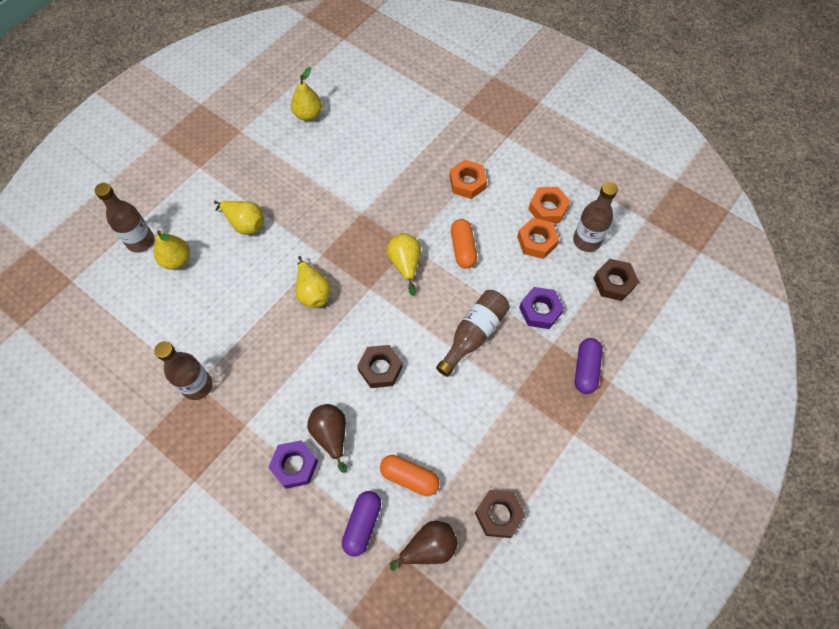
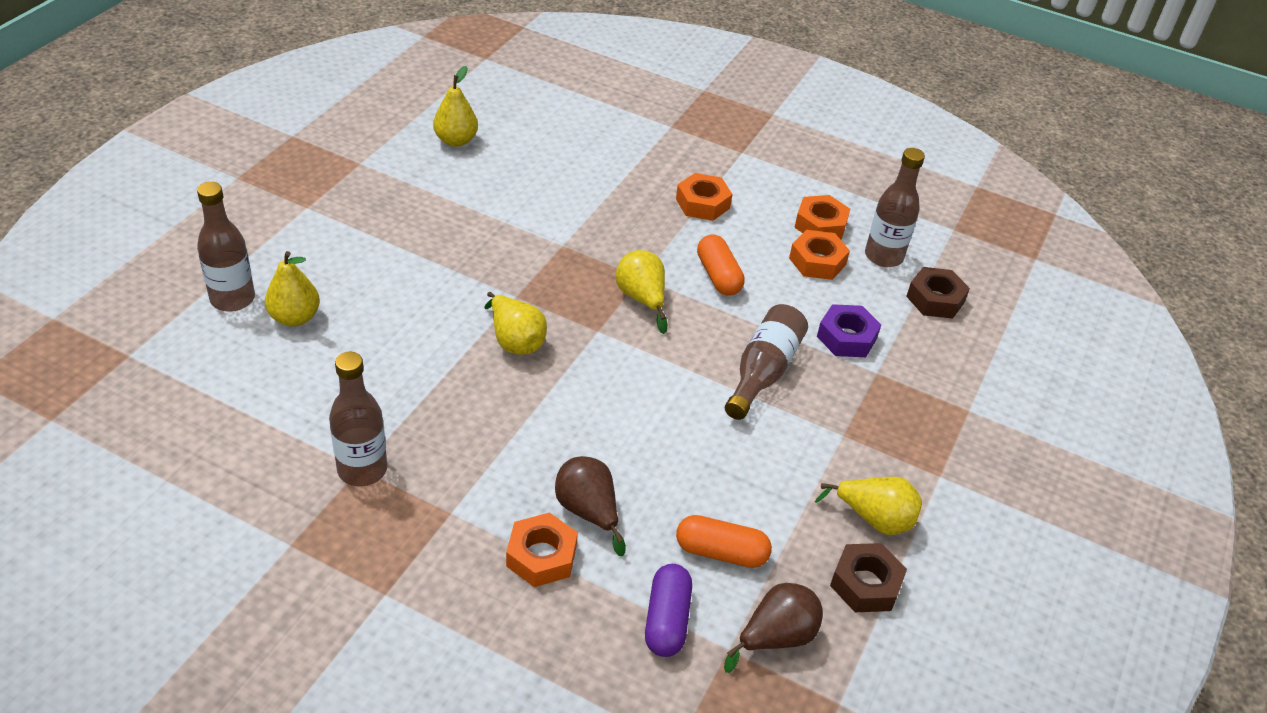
camera: 15 degrees left, 20 degrees down
yellow pear [214,201,264,235] -> yellow pear moved to [815,477,922,535]
purple nut [268,440,318,489] -> orange nut [506,512,578,587]
brown nut [357,345,403,388] -> none
purple capsule [575,338,603,394] -> none

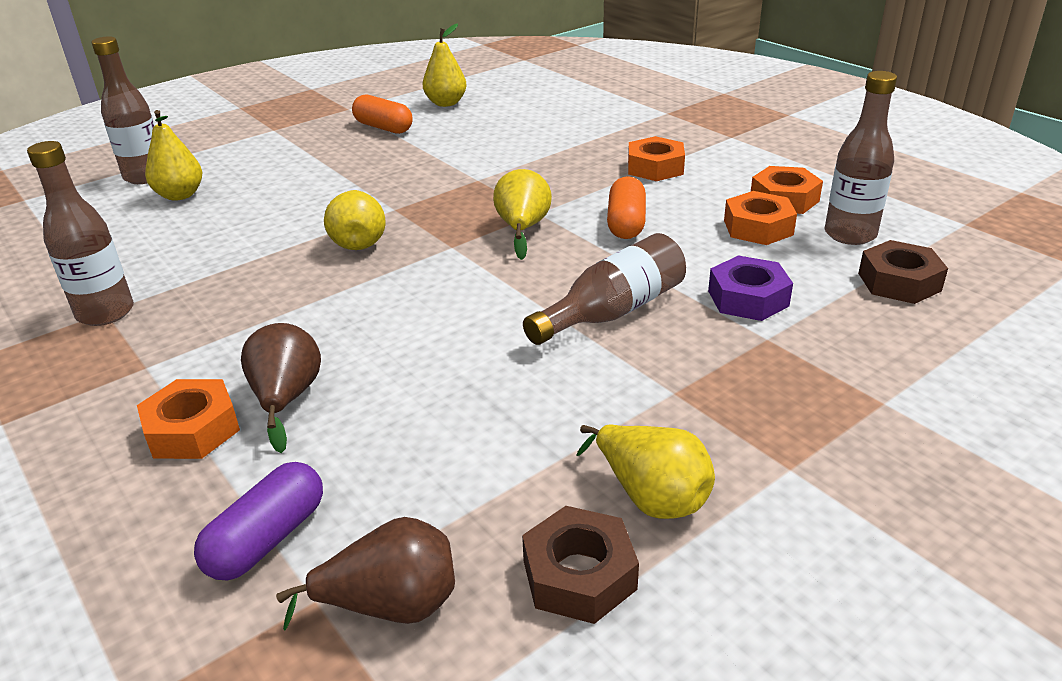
camera: 30 degrees right, 10 degrees down
orange capsule [676,515,772,568] -> orange capsule moved to [352,95,412,134]

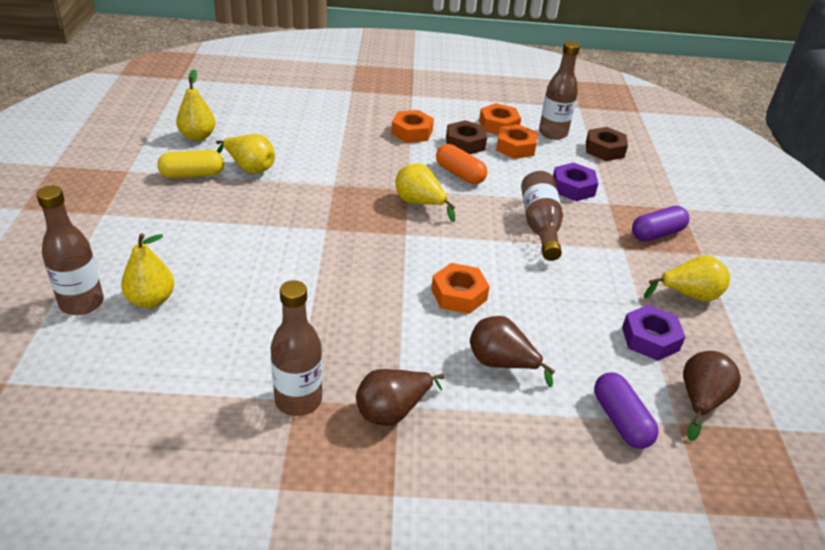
camera: 55 degrees left, 5 degrees up
orange nut [137,379,240,459] -> orange nut moved to [431,263,490,314]
yellow pear [324,190,385,250] -> yellow pear moved to [216,134,275,174]
orange capsule [352,95,412,134] -> yellow capsule [157,150,224,178]
brown nut [522,506,639,624] -> brown nut moved to [446,120,487,154]
none -> brown pear [356,369,445,426]
none -> purple nut [622,305,685,361]
none -> purple capsule [632,206,689,242]

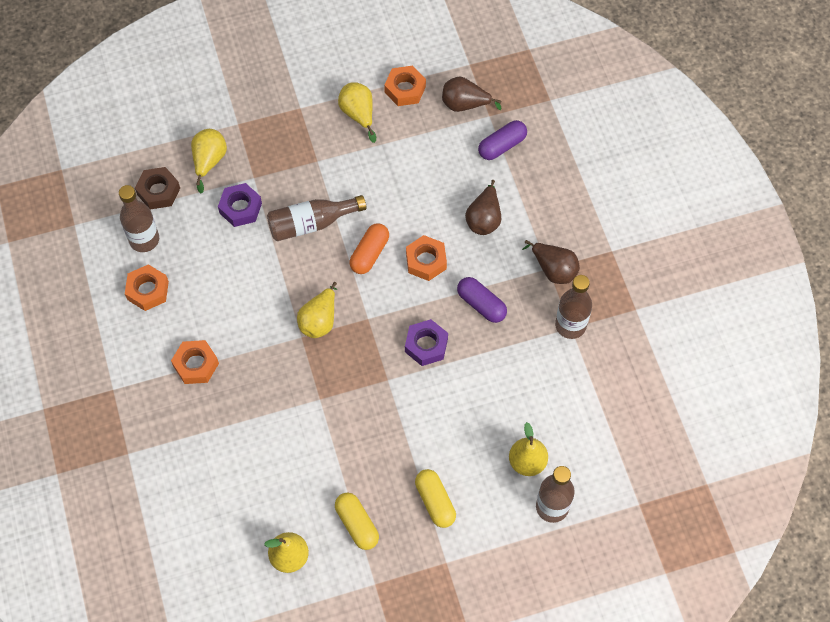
camera: 105 degrees left, 25 degrees up
yellow pear [216,134,275,174] -> yellow pear moved to [191,129,227,193]
orange capsule [436,144,487,184] -> orange capsule moved to [350,223,389,274]
brown nut [446,120,487,154] -> none
orange nut [496,124,537,159] -> orange nut moved to [384,66,426,106]
purple nut [622,305,685,361] -> purple nut moved to [405,319,448,366]
purple capsule [632,206,689,242] -> purple capsule moved to [457,277,507,323]
none -> yellow capsule [415,469,456,528]

